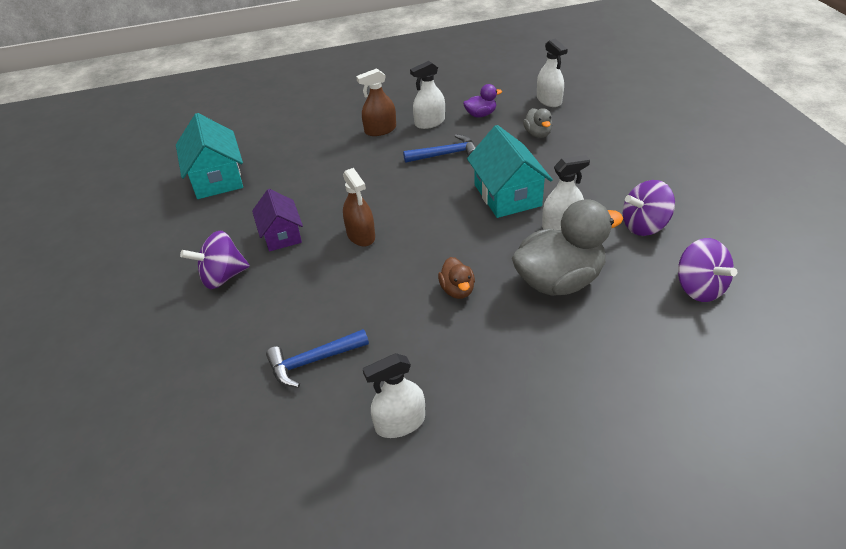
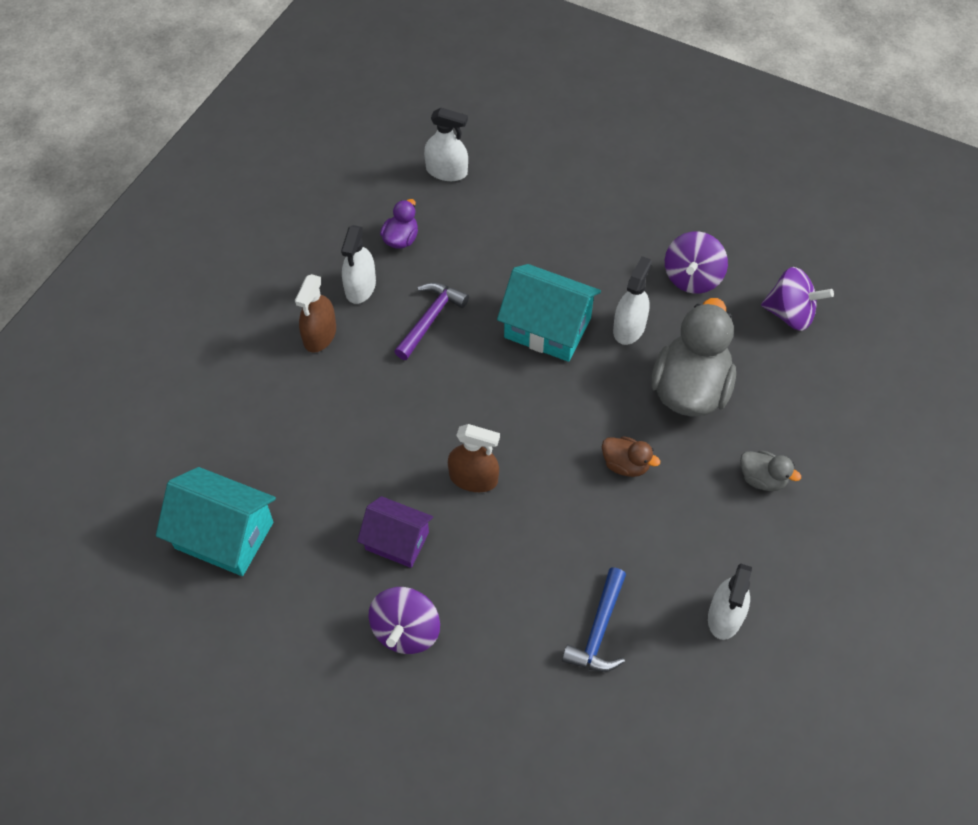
camera: 50 degrees left, 15 degrees up
blue hammer [403,134,476,163] -> purple hammer [394,283,469,360]
grey duck [523,108,552,138] -> grey duck moved to [740,450,801,491]

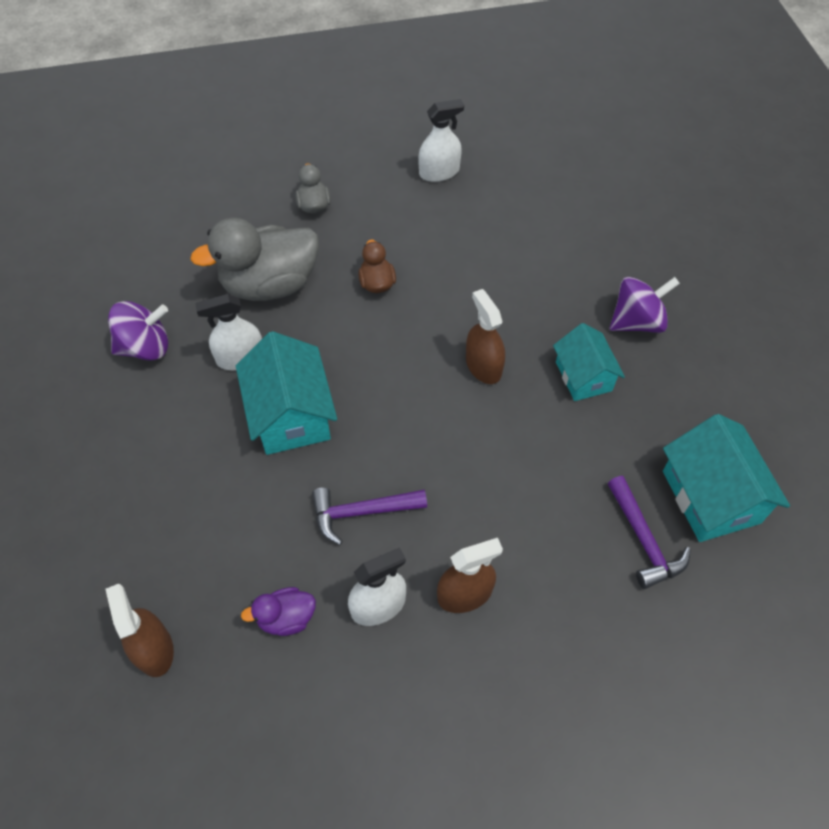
camera: 130 degrees left, 0 degrees up
purple house [357,496,433,568] -> turquoise house [553,323,625,401]
white spray bottle [424,108,468,181] -> brown spray bottle [105,584,174,677]
blue hammer [562,568,626,672] -> none
purple spinning top [761,267,834,331] -> none
none -> purple hammer [608,476,691,589]

